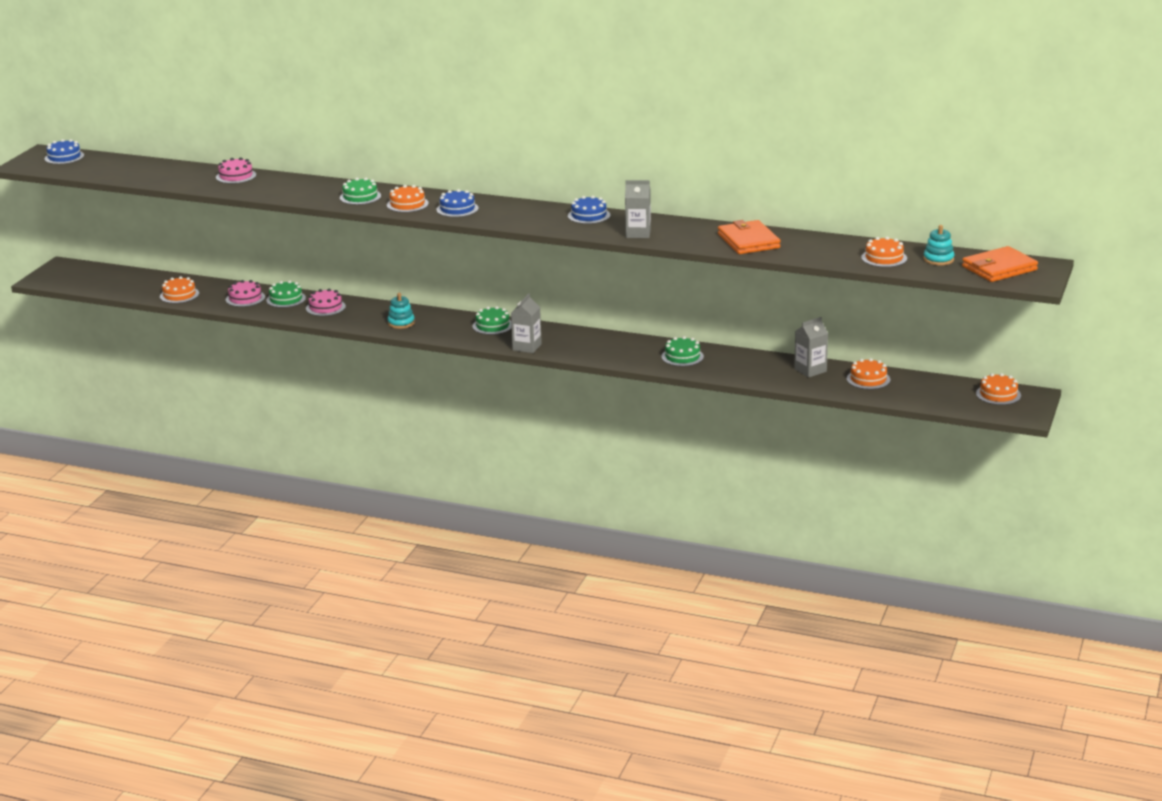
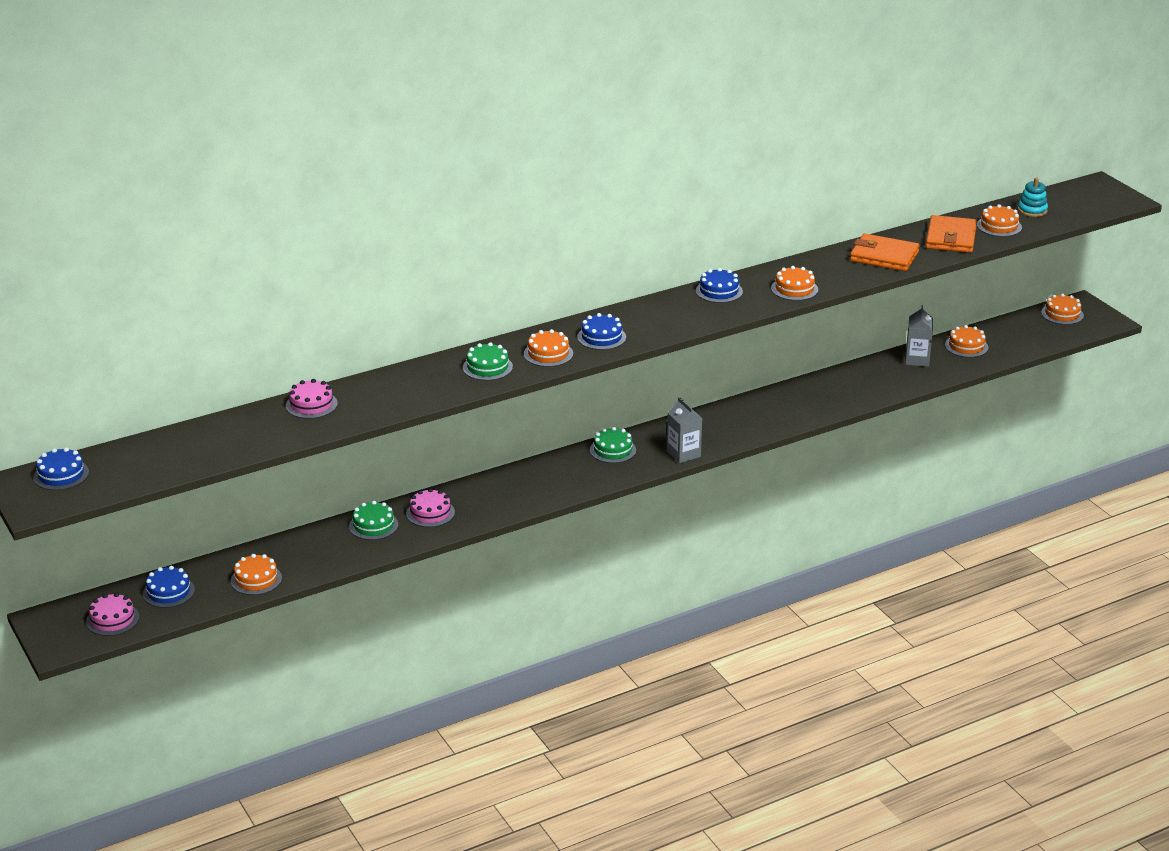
camera: 50 degrees left, 5 degrees up
pink cake [226,280,265,307] -> pink cake moved to [86,593,139,636]
turquoise stacking toy [387,293,415,329] -> none
grey carton [625,180,651,238] -> orange cake [771,266,818,301]
green cake [661,336,704,366] -> none
orange wallet [962,246,1038,282] -> orange wallet moved to [926,215,977,253]
none -> blue cake [143,566,195,608]

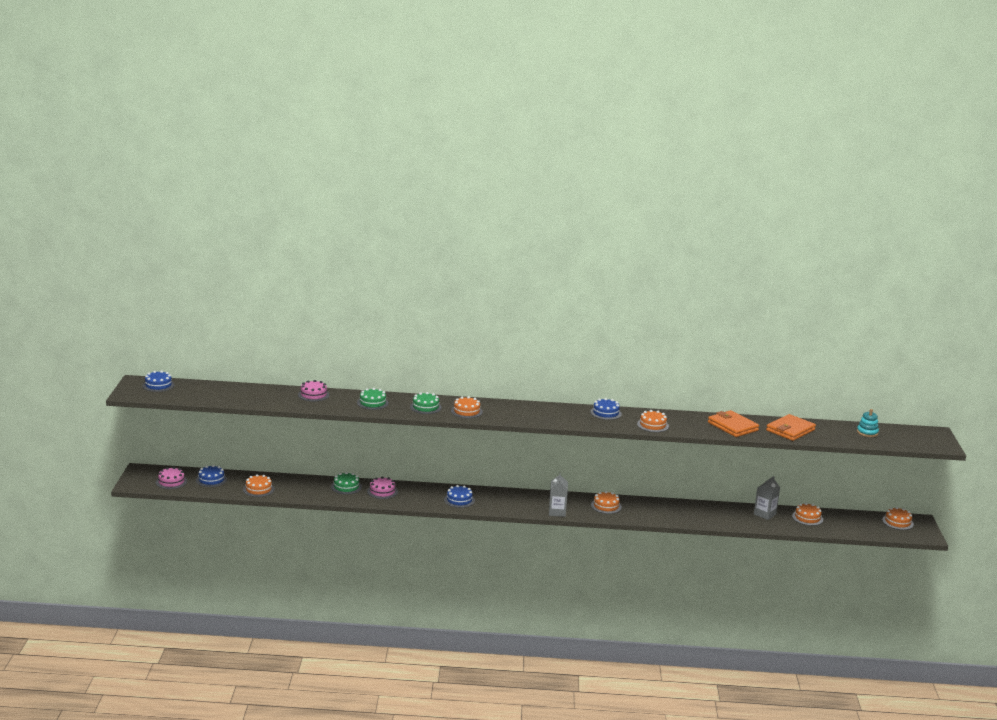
camera: 30 degrees right, 10 degrees down
blue cake [577,313,626,350] -> blue cake moved to [444,485,475,508]
green cake [590,427,636,463] -> green cake moved to [357,388,389,410]
orange cake [977,204,1022,237] -> orange cake moved to [591,491,622,514]

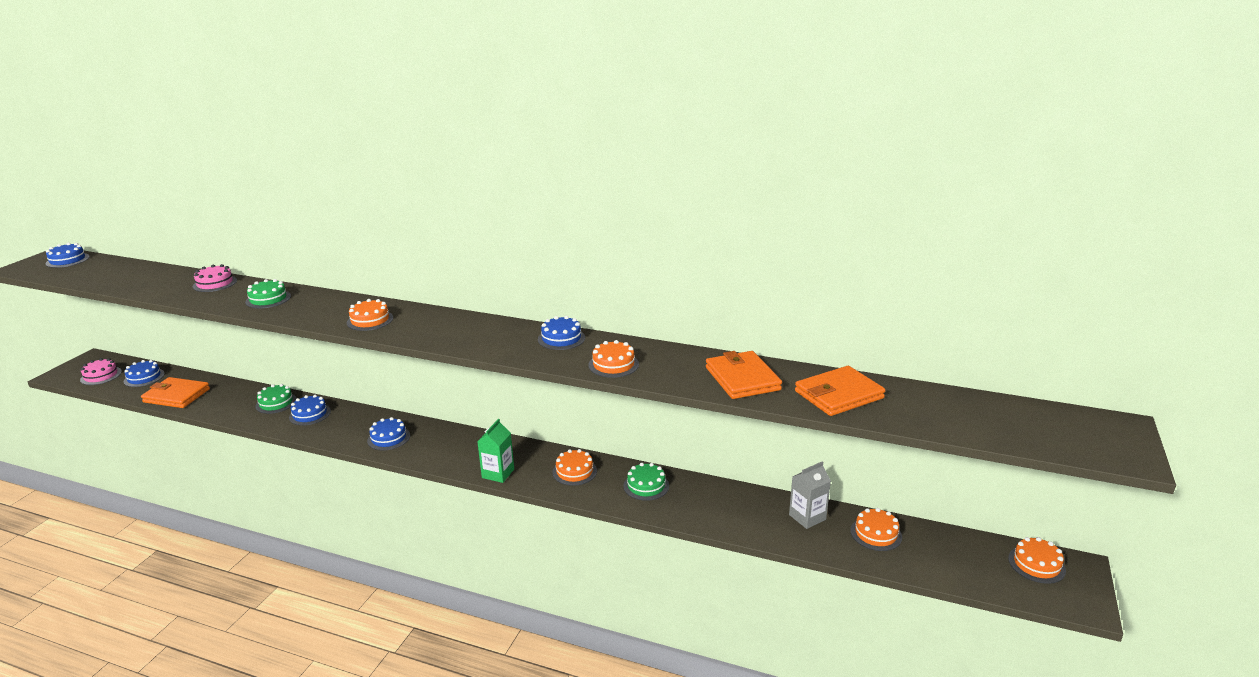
camera: 20 degrees right, 5 degrees up
orange cake [243,474,274,497] -> orange wallet [141,377,210,408]
pink cake [367,476,398,499] -> blue cake [289,395,331,426]
green cake [410,392,442,414] -> green cake moved to [623,463,669,501]
grey carton [549,473,568,517] -> green carton [477,419,514,483]
turquoise stacking toy [857,409,879,437] -> none

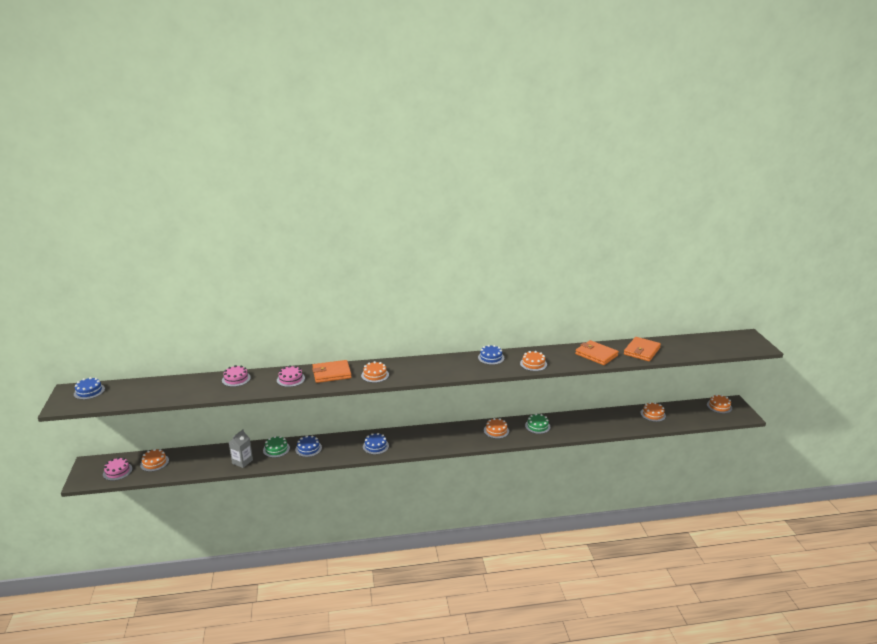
camera: 30 degrees left, 0 degrees up
blue cake [124,360,165,387] -> orange cake [140,449,169,472]
orange wallet [141,377,210,408] -> orange wallet moved to [312,360,352,383]
green cake [245,279,291,308] -> pink cake [277,365,305,387]
green carton [477,419,514,483] -> none
grey carton [789,461,831,529] -> grey carton moved to [229,429,253,468]

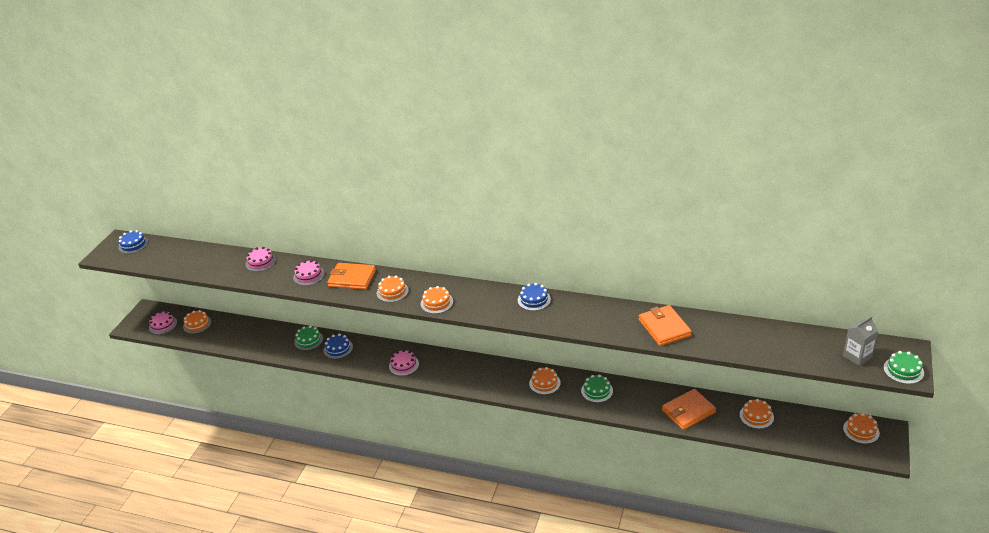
camera: 30 degrees right, 10 degrees up
grey carton [229,429,253,468] -> grey carton moved to [843,316,879,366]
blue cake [363,433,389,455] -> pink cake [389,350,419,376]
orange cake [520,351,547,371] -> orange cake moved to [421,286,453,314]
orange wallet [624,337,661,362] -> orange wallet moved to [662,389,716,430]
none -> green cake [884,351,924,384]

